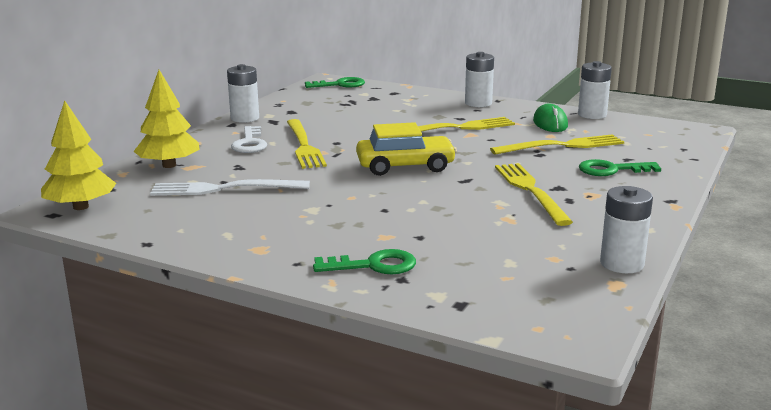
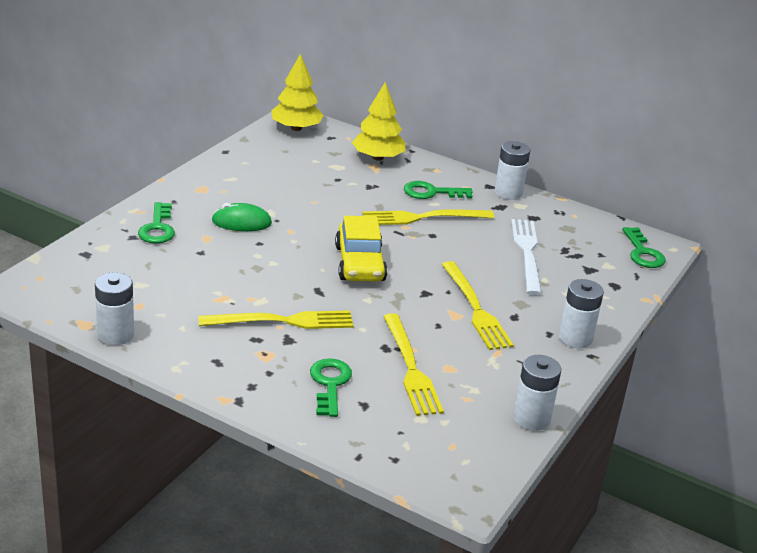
camera: 90 degrees right, 10 degrees up
white fork [150,179,310,196] -> white fork moved to [511,219,542,295]
white key [231,126,267,153] -> green key [404,181,473,199]
green mouse [533,104,568,132] -> green mouse moved to [212,203,272,231]

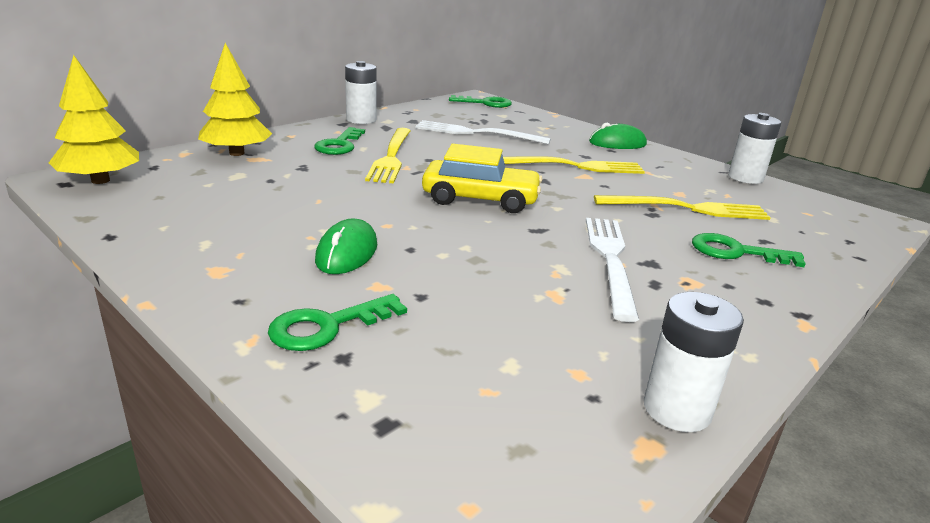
camera: 75 degrees left, 5 degrees down
green key [138,202,175,243] -> green key turned 135 degrees clockwise [268,294,407,351]
yellow fork [198,311,354,329] -> white fork [586,218,639,322]
white battery [559,279,604,348] -> green mouse [589,123,647,149]

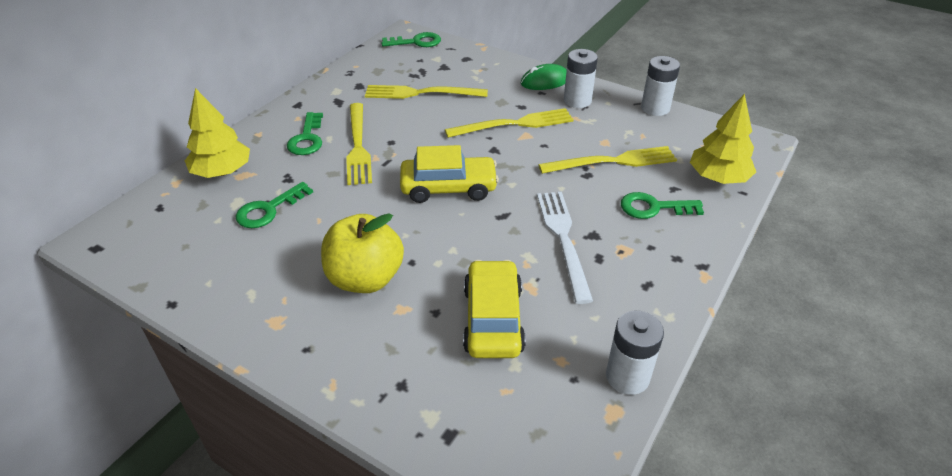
camera: 10 degrees left, 15 degrees up
yellow tree [49,55,139,184] -> yellow tree moved to [690,94,756,184]
green key [268,294,407,351] -> green key moved to [236,182,313,228]
green mouse [315,219,377,274] -> yellow apple [321,213,404,293]
white battery [345,61,376,124] -> white battery moved to [564,49,598,108]
white fork [415,120,551,144] -> yellow fork [365,85,488,99]
none -> yellow car [463,260,526,358]

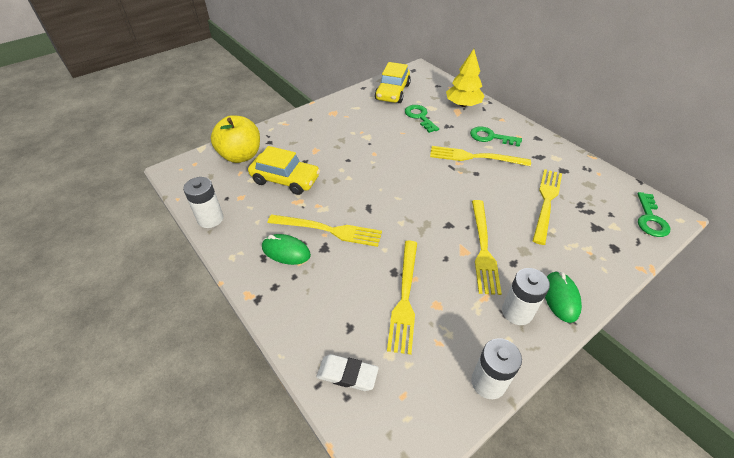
camera: 110 degrees right, 5 degrees up
yellow apple [321,213,404,293] -> yellow apple moved to [211,115,260,163]
yellow car [400,145,499,203] -> yellow car moved to [375,62,411,103]
white fork [537,192,593,304] -> yellow fork [268,214,382,247]
green key [621,192,704,219] -> none
yellow tree [690,94,756,184] -> white eraser [317,354,379,391]
none -> green mouse [262,234,311,265]

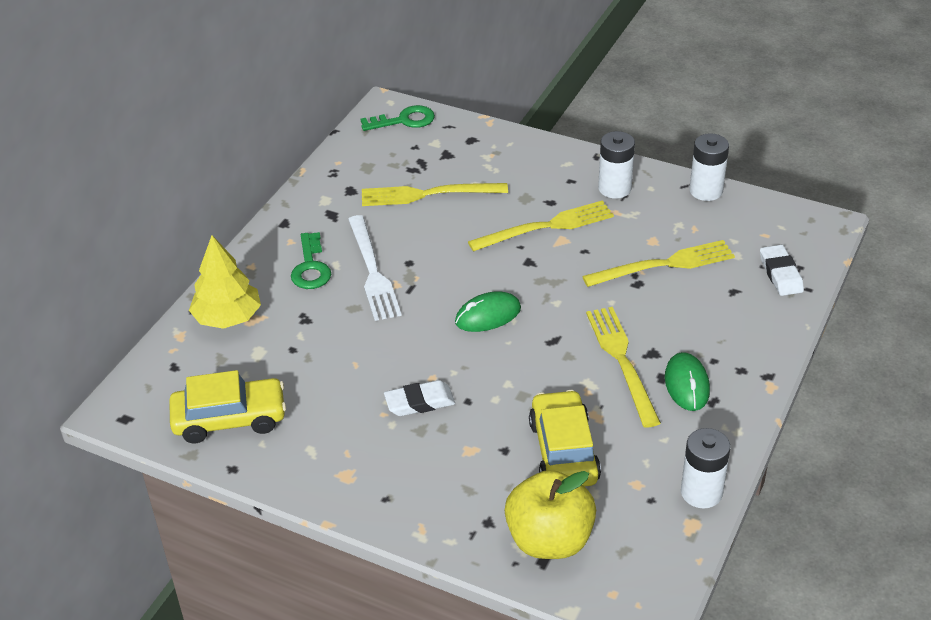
camera: 115 degrees left, 5 degrees down
green key [405,105,439,133] -> none
yellow fork [430,146,531,166] -> white fork [348,215,402,321]
green mouse [545,271,582,323] -> green mouse moved to [455,291,521,332]
none -> white eraser [384,380,455,416]

